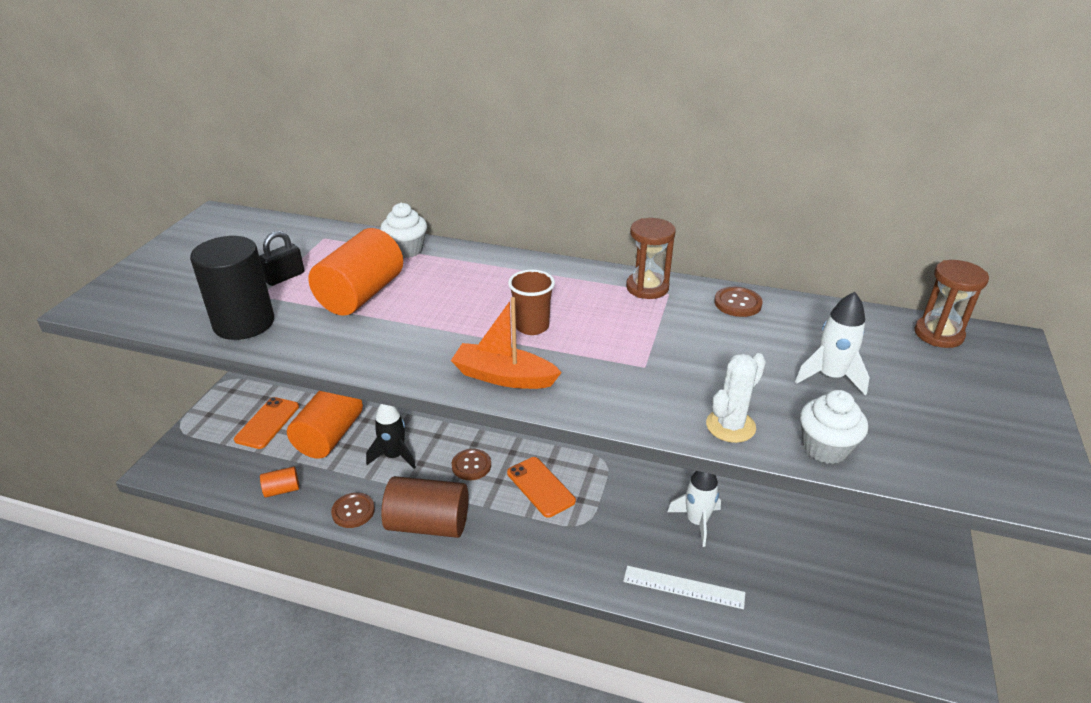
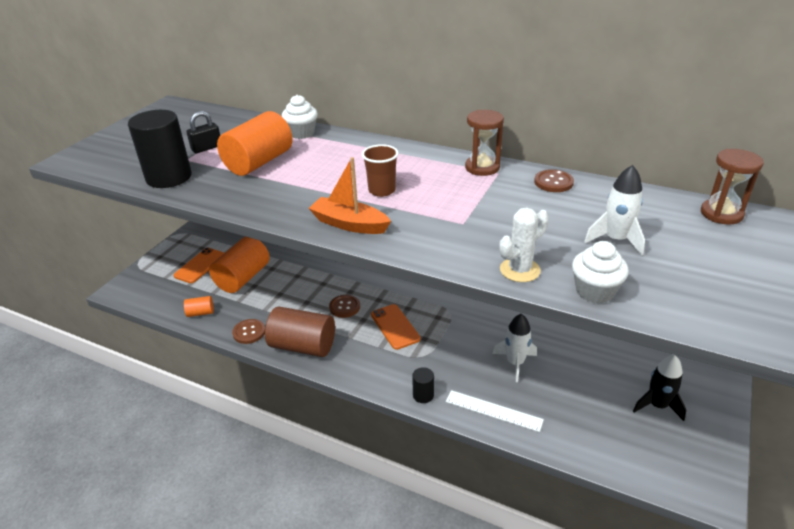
camera: 10 degrees right, 0 degrees up
black rocket [366,404,416,469] -> black rocket moved to [633,355,686,421]
none -> black cylinder [412,367,434,403]

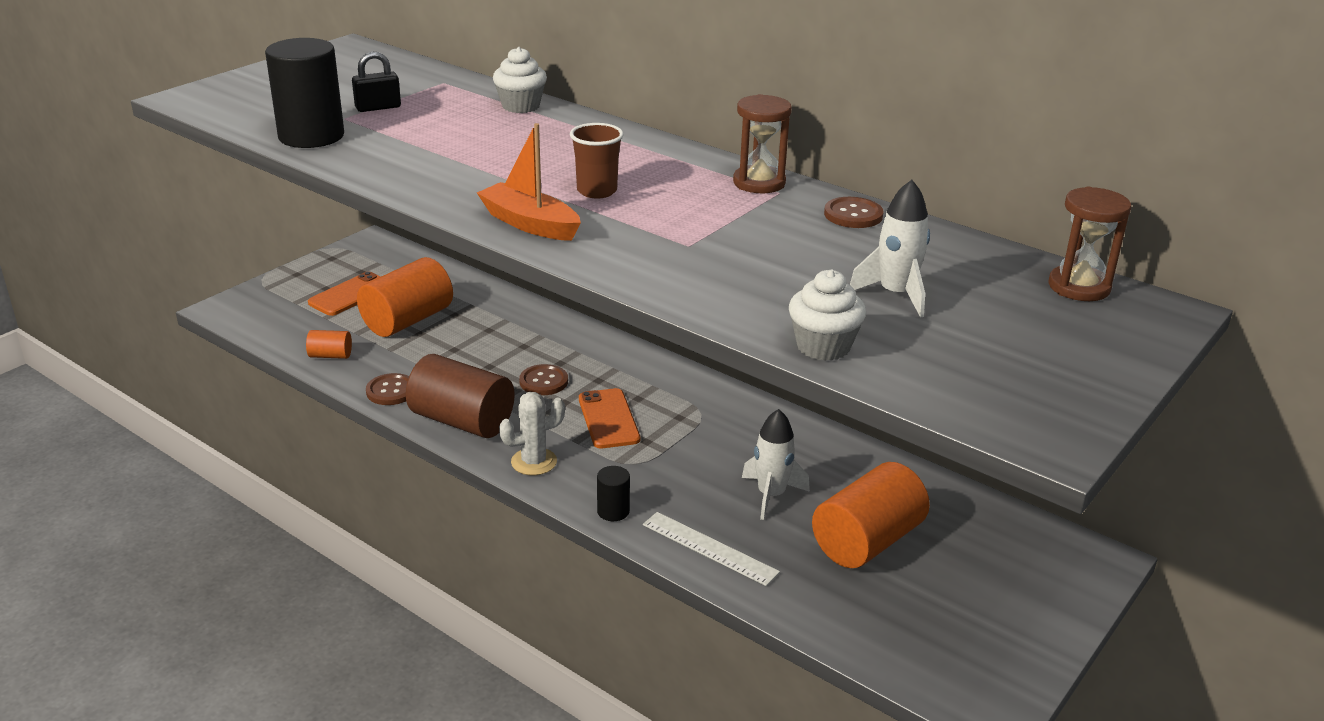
camera: 10 degrees right, 5 degrees down
orange cylinder [217,111,293,176] -> orange cylinder moved to [812,462,930,568]
white cactus [499,207,549,282] -> white cactus moved to [499,392,565,475]
black rocket [633,355,686,421] -> none

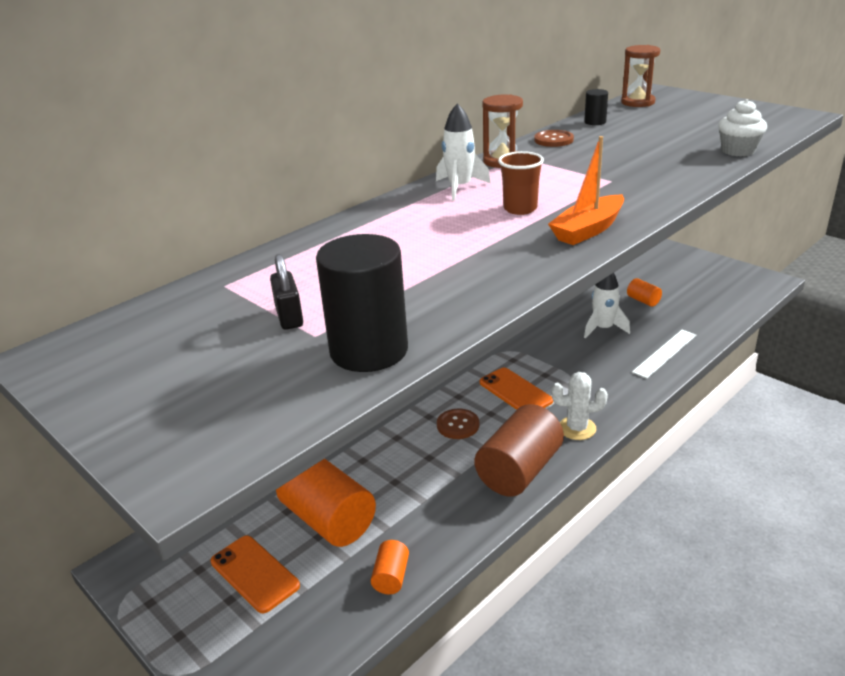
camera: 80 degrees left, 0 degrees up
brown button [366,373,409,405] -> none
white cupcake [493,47,547,113] -> none
white cactus [499,392,565,475] -> white cactus turned 75 degrees counterclockwise [551,372,608,440]
orange phone [579,388,640,448] -> orange phone turned 60 degrees clockwise [480,368,553,410]
black cylinder [597,466,630,521] -> black cylinder moved to [584,89,608,125]
orange cylinder [812,462,930,568] -> orange cylinder [627,278,662,307], size x0.47
white rocket [850,180,930,318] -> white rocket moved to [436,103,491,200]

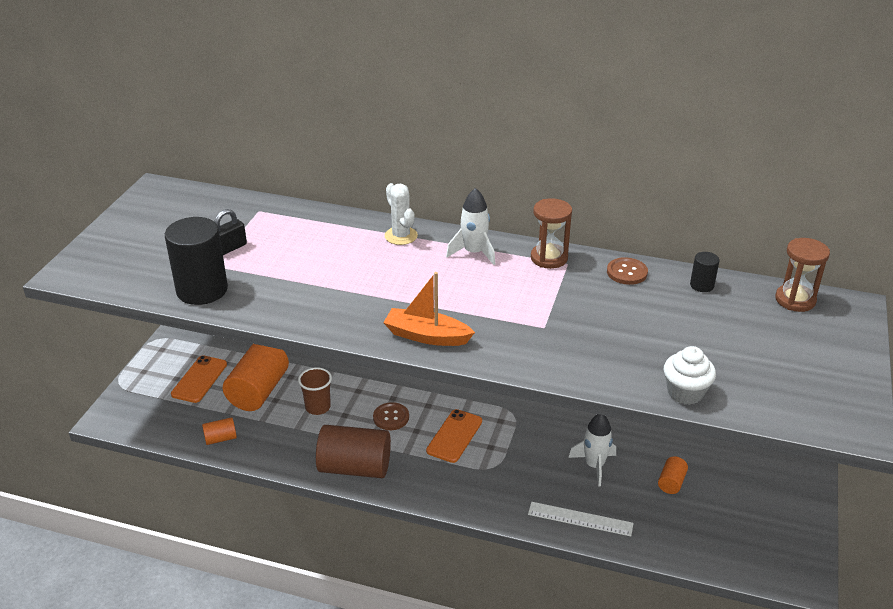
camera: 60 degrees right, 5 degrees up
brown cup [498,151,544,215] -> brown cup moved to [298,367,332,415]
white cactus [551,372,608,440] -> white cactus moved to [385,183,418,245]

